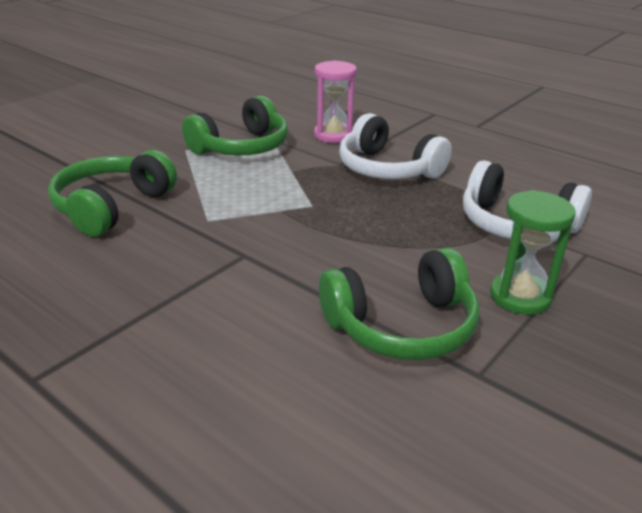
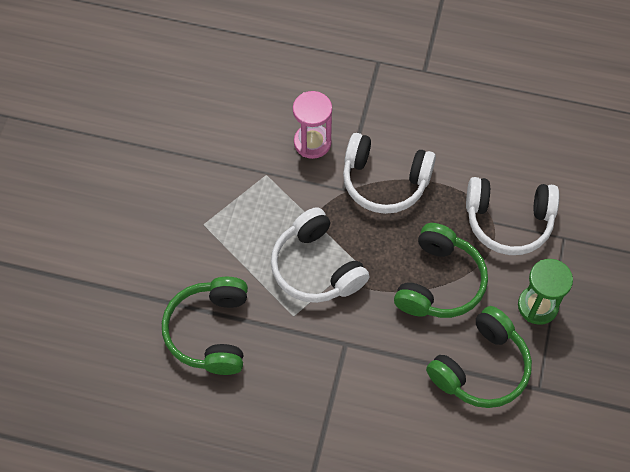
camera: 25 degrees left, 30 degrees up
green headphones [182,96,288,155] -> green headphones moved to [394,223,488,318]
none -> white headphones [271,207,369,303]

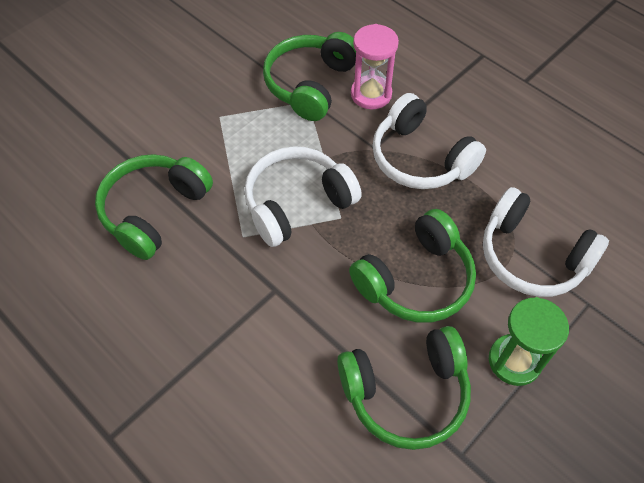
camera: 30 degrees right, 5 degrees down
white headphones [271,207,369,303] -> white headphones turned 60 degrees clockwise [244,146,362,247]
none -> green headphones [263,32,356,121]

